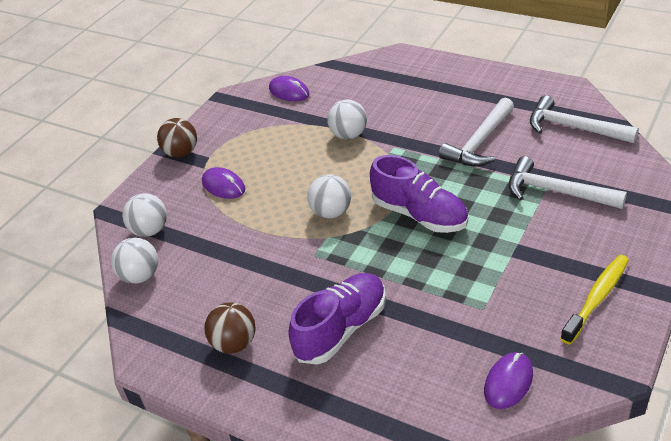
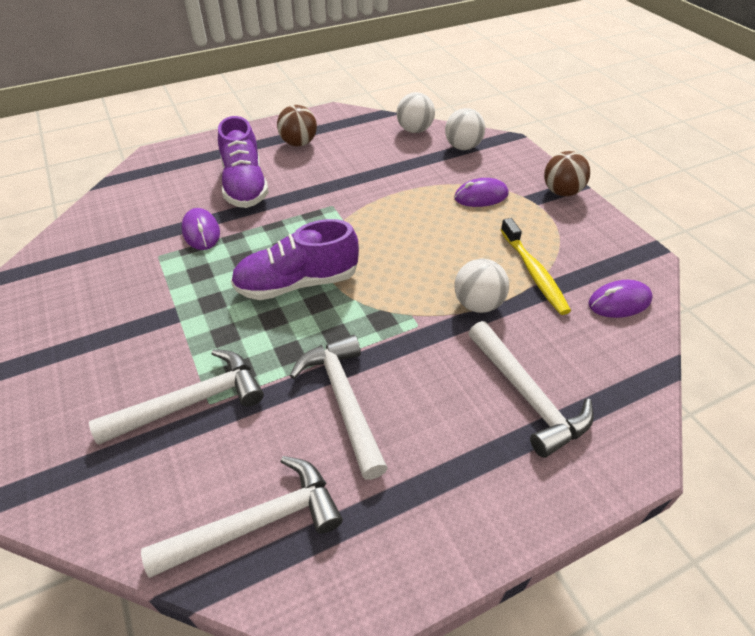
camera: 120 degrees right, 5 degrees up
white ball [307,174,351,218] -> none
purple mouse [484,352,533,409] -> purple mouse moved to [181,208,220,250]
yellow toothbrush [560,255,629,345] -> yellow toothbrush moved to [501,218,571,315]
none -> white hammer [468,321,594,458]

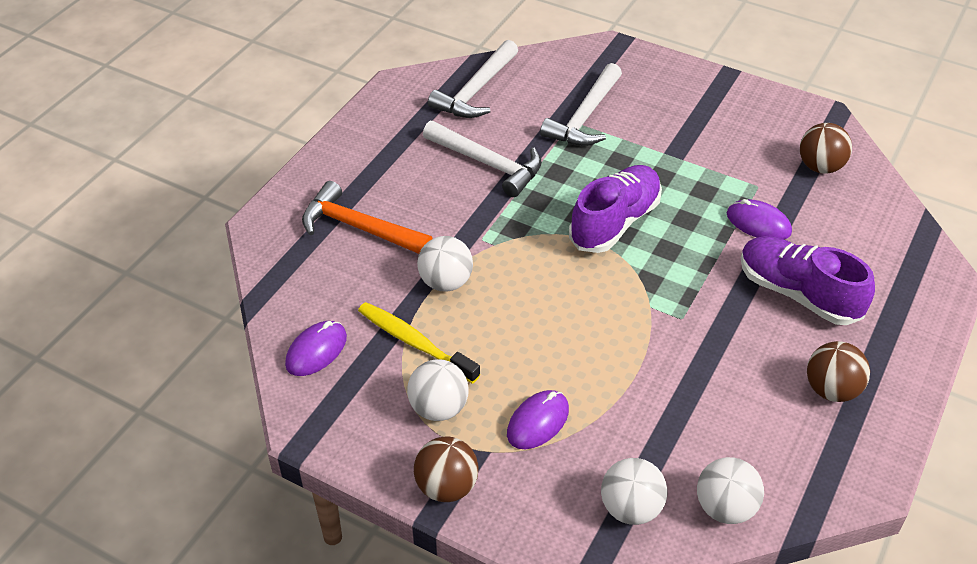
camera: 145 degrees right, 0 degrees up
white hammer [468,321,594,458] -> orange hammer [302,181,432,254]
none -> white ball [407,359,469,421]
none -> brown ball [800,123,852,174]

